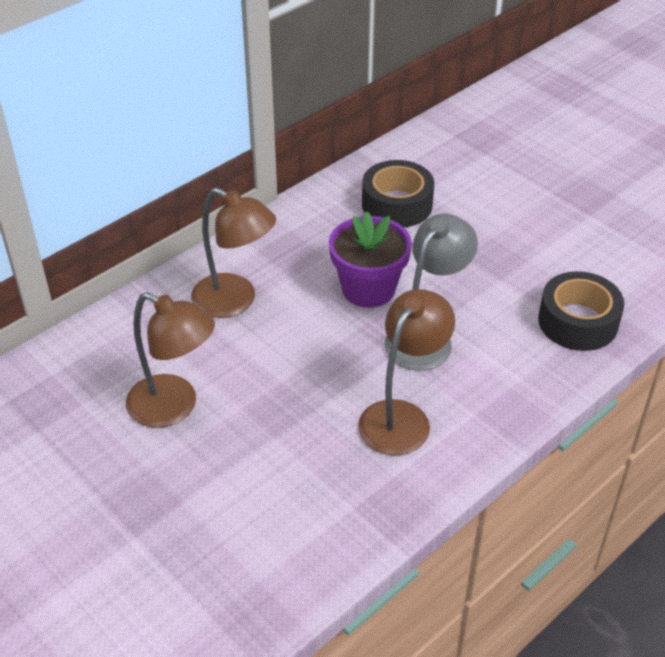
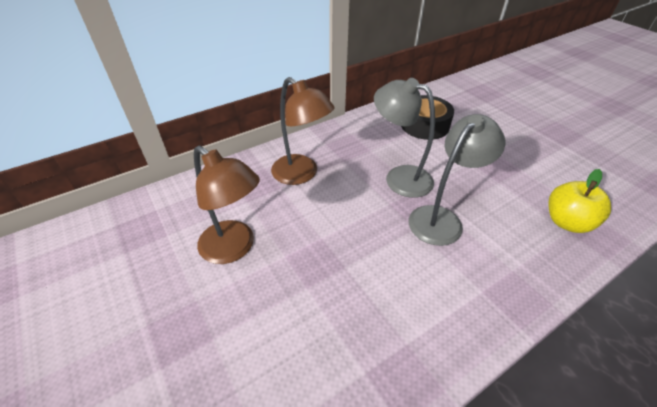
camera: 10 degrees right, 0 degrees up
purple flower pot [329,211,412,308] -> grey lamp [374,78,435,198]
brown lamp [358,289,455,455] -> none
black tape [538,271,624,351] -> yellow apple [548,169,611,233]

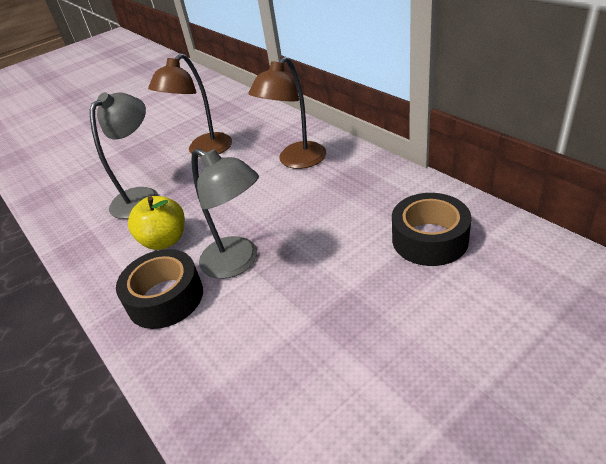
camera: 90 degrees right, 5 degrees down
grey lamp [374,78,435,198] -> grey lamp moved to [90,92,158,219]
yellow apple [548,169,611,233] -> yellow apple moved to [128,196,185,250]
none -> black tape [116,249,203,329]

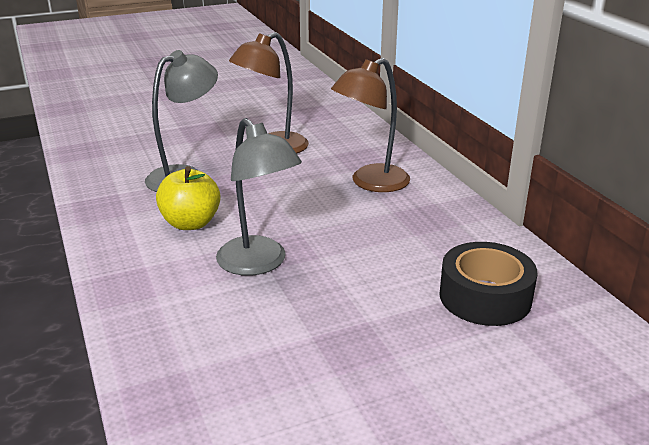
camera: 10 degrees right, 10 degrees down
black tape [116,249,203,329] -> none

